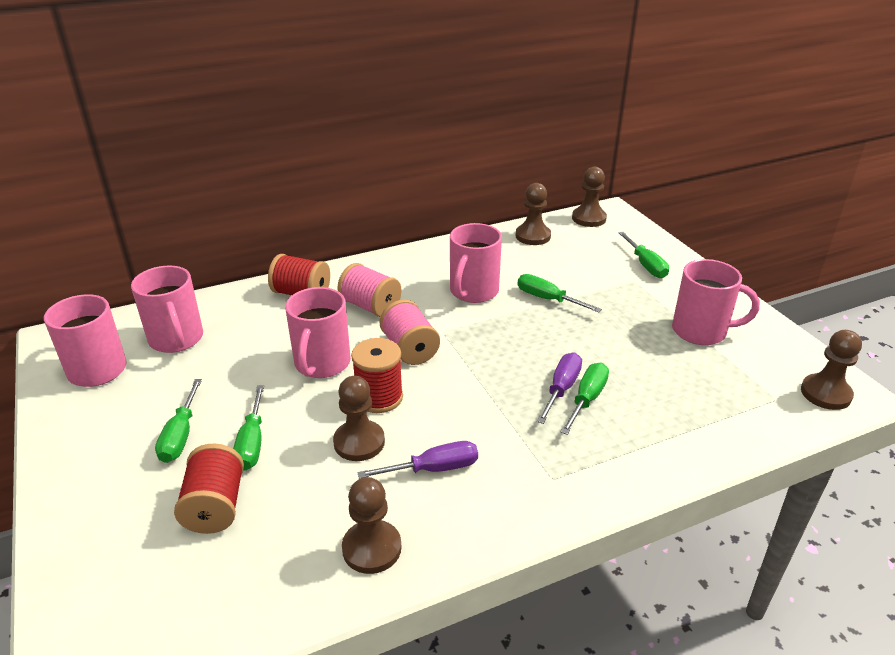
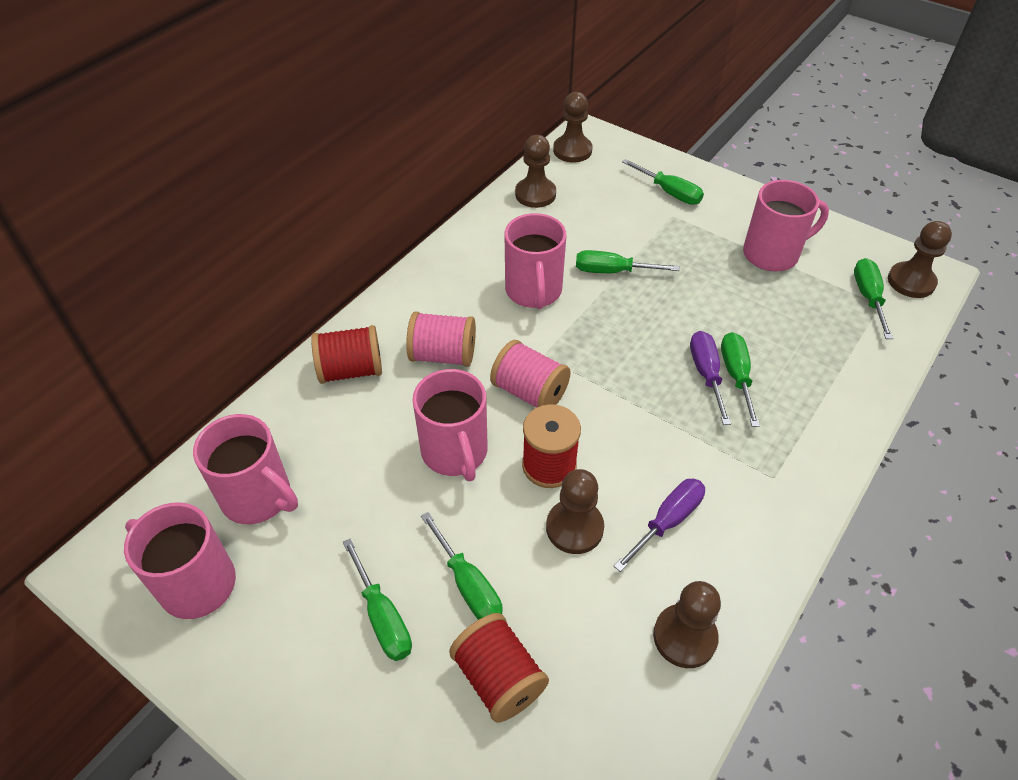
camera: 30 degrees left, 15 degrees up
none -> green screwdriver [854,258,893,339]

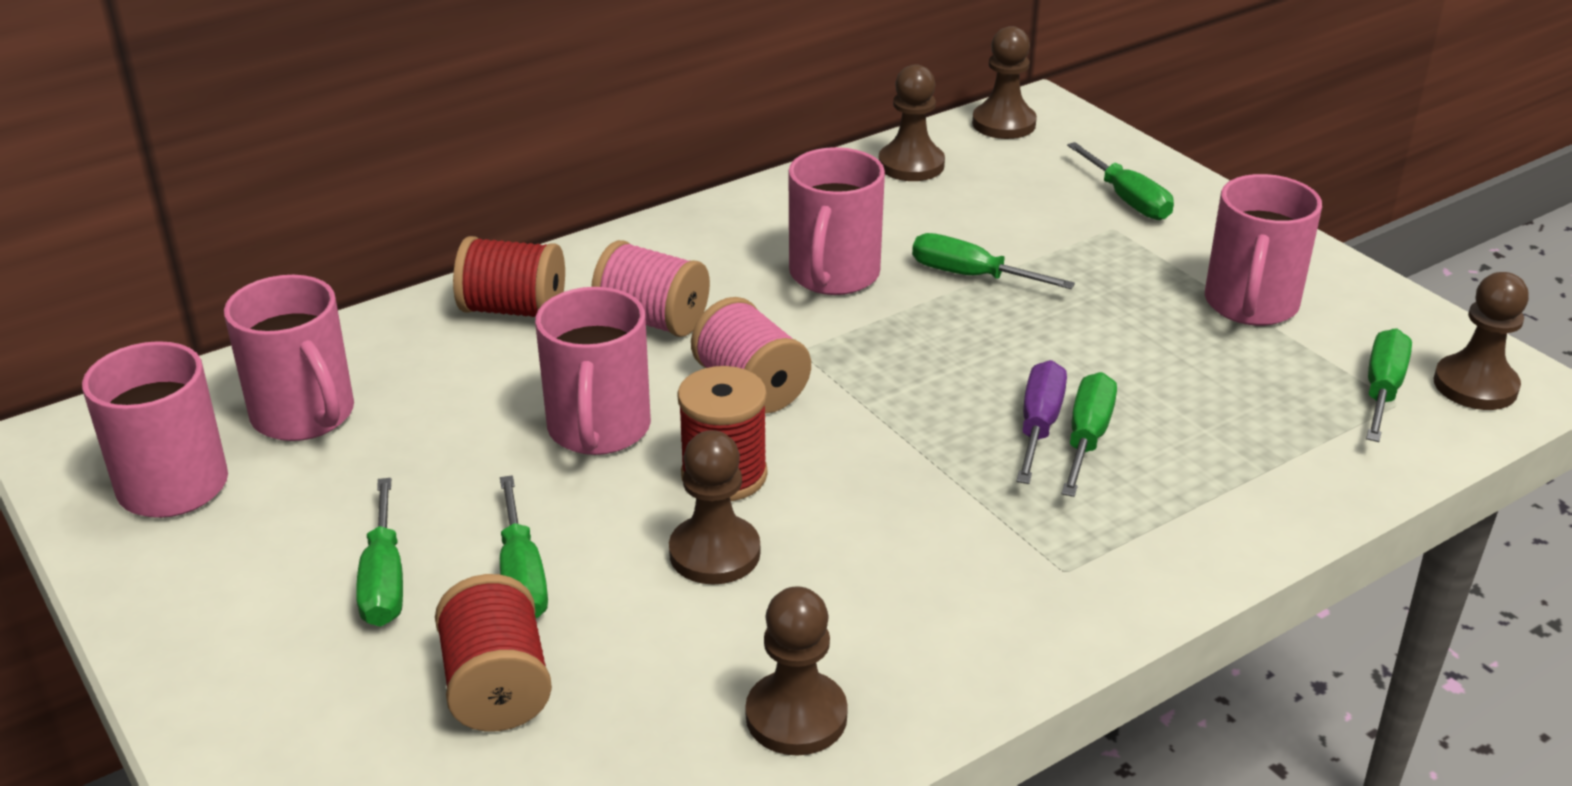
camera: 20 degrees right, 15 degrees down
purple screwdriver [614,479,705,572] -> none
pink mug [743,180,829,271] -> pink mug turned 105 degrees clockwise [1205,174,1322,326]

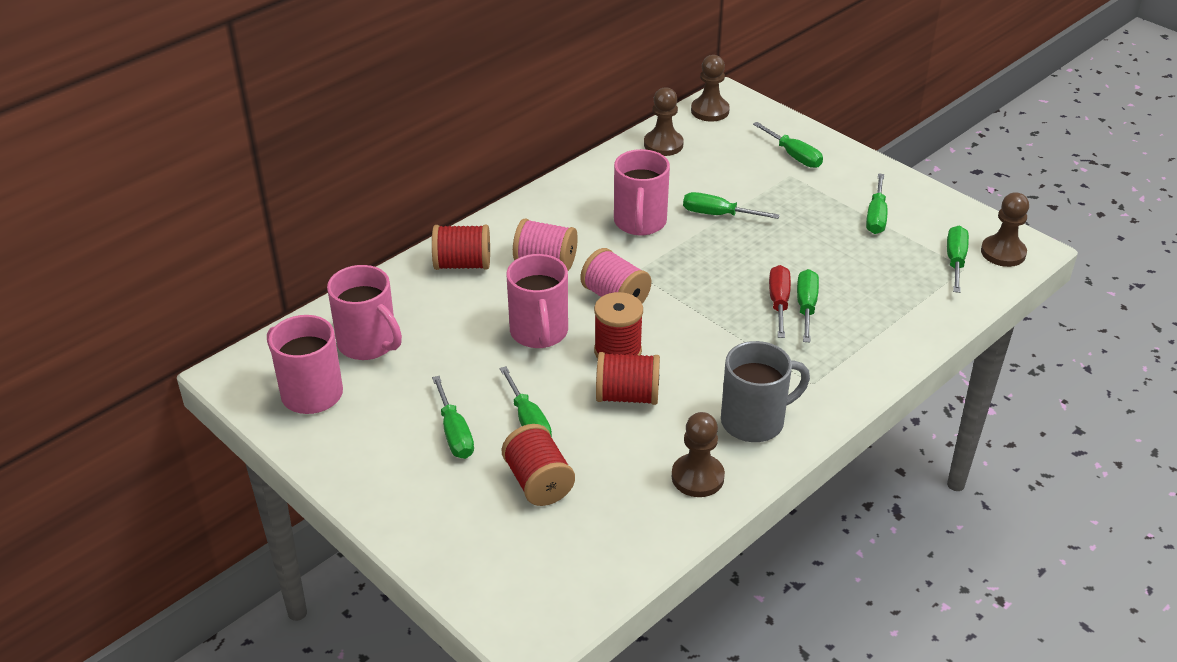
camera: 10 degrees left, 5 degrees up
brown pawn [669,430,760,585] -> red spool [596,352,660,405]
purple screwdriver [1016,360,1067,484] -> red screwdriver [769,265,791,338]
pink mug [1205,174,1322,326] -> green screwdriver [866,173,887,234]
none -> grey mug [721,341,810,442]

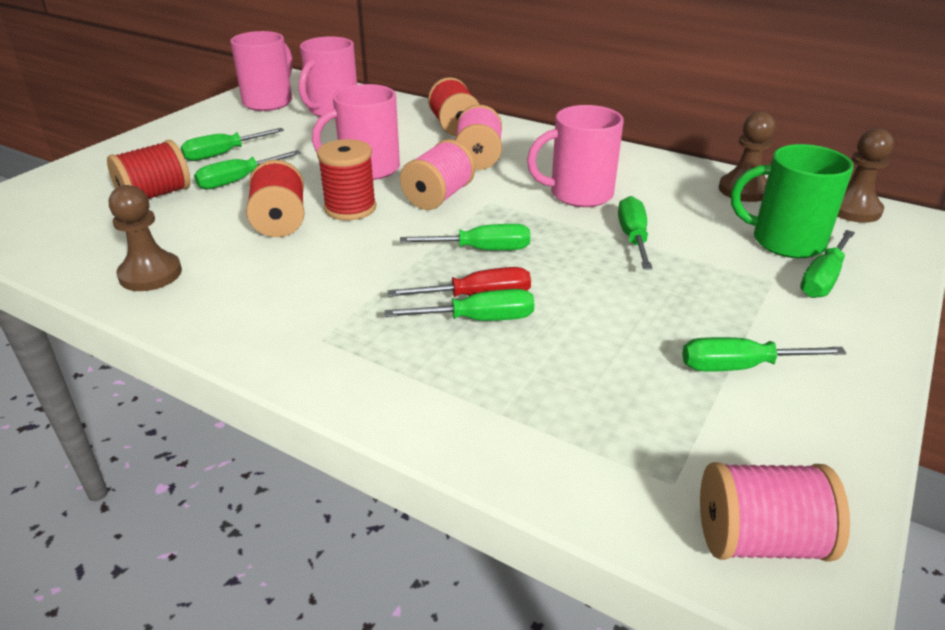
camera: 75 degrees right, 5 degrees down
grey mug [721,341,810,442] -> none
green screwdriver [947,225,969,293] -> green screwdriver moved to [400,224,530,250]
brown pawn [981,192,1029,267] -> pink spool [700,462,850,562]
none -> green mug [731,144,854,258]

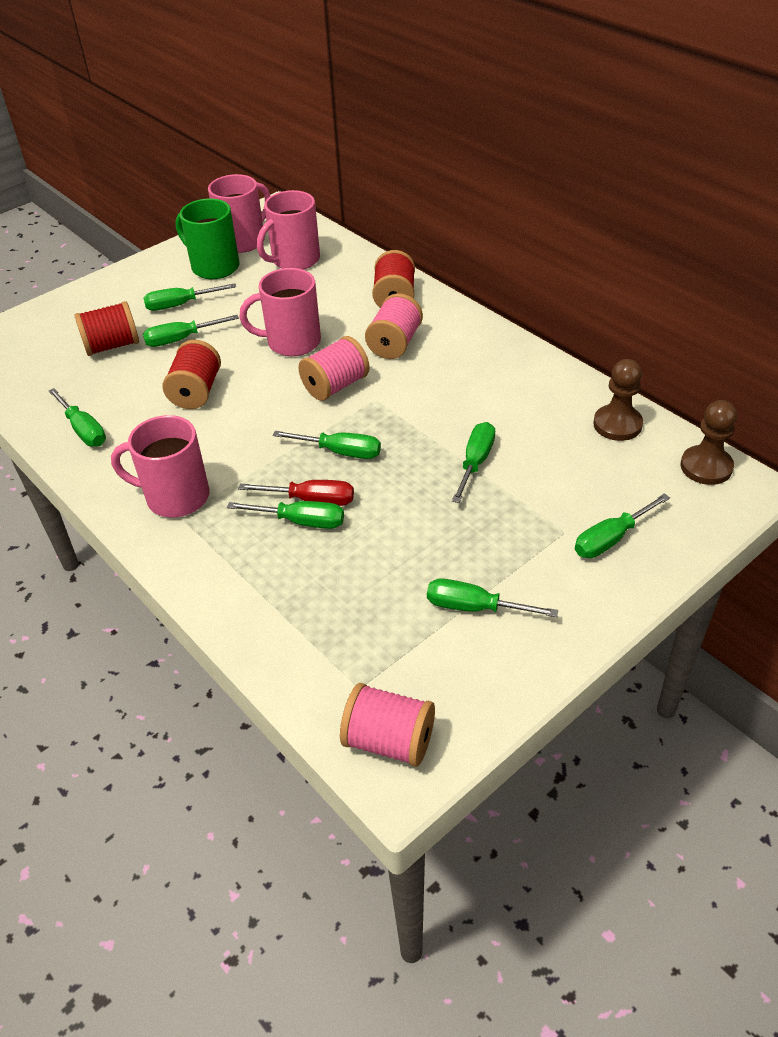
camera: 20 degrees right, 10 degrees up
brown pawn [109,185,182,291] -> green screwdriver [48,388,106,447]
red spool [317,139,376,220] -> none
pink mug [527,105,624,207] -> pink mug moved to [111,415,210,518]
green mug [731,144,854,258] -> green mug moved to [175,199,240,279]

